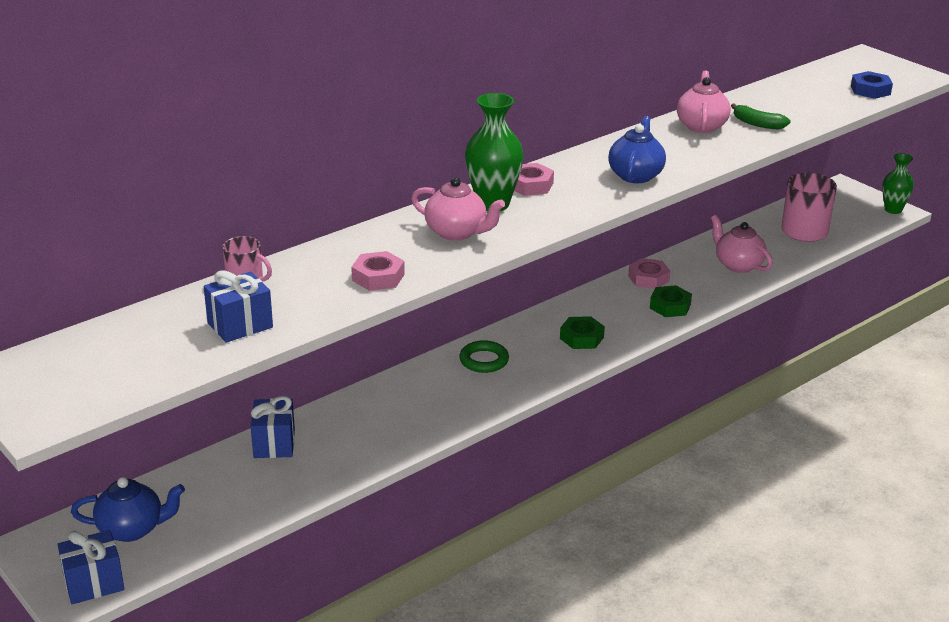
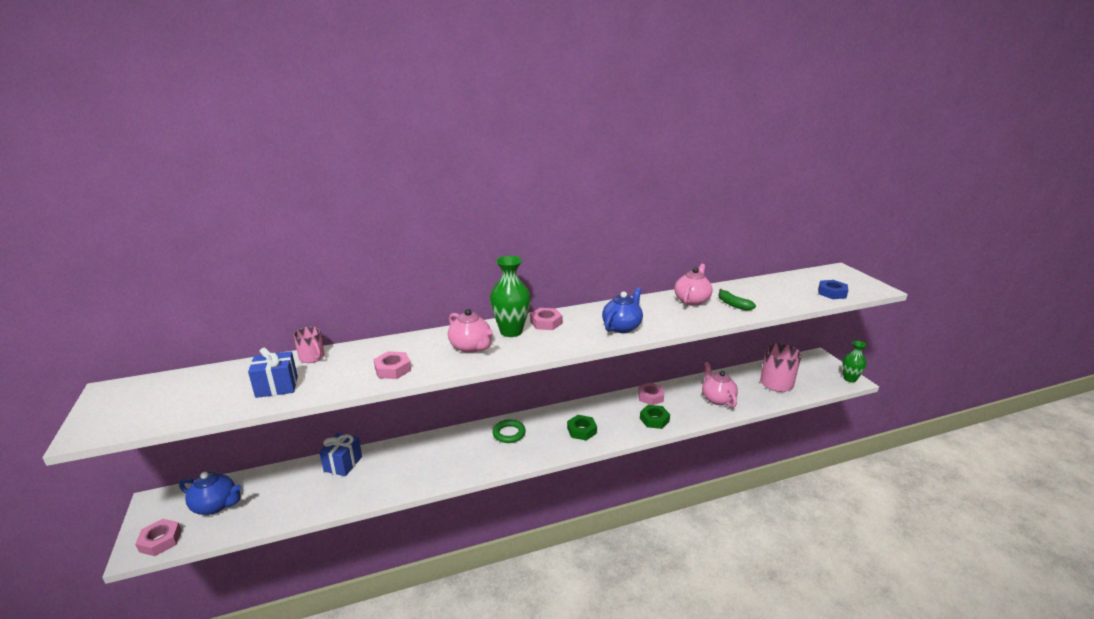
camera: 20 degrees right, 5 degrees down
blue gift [57,530,124,604] -> pink nut [135,519,182,556]

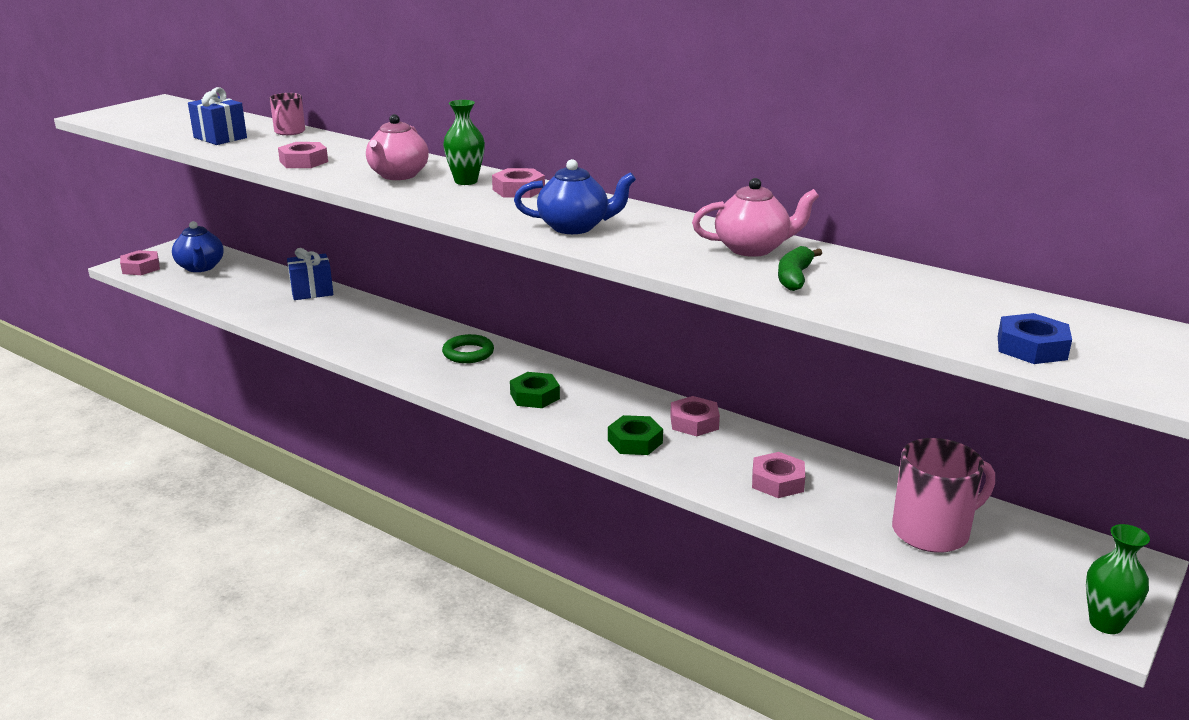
camera: 55 degrees right, 0 degrees up
green vase [490,256,531,337] -> green vase [443,100,485,185], size x0.67
pink teapot [702,362,738,407] -> pink nut [752,452,805,498]

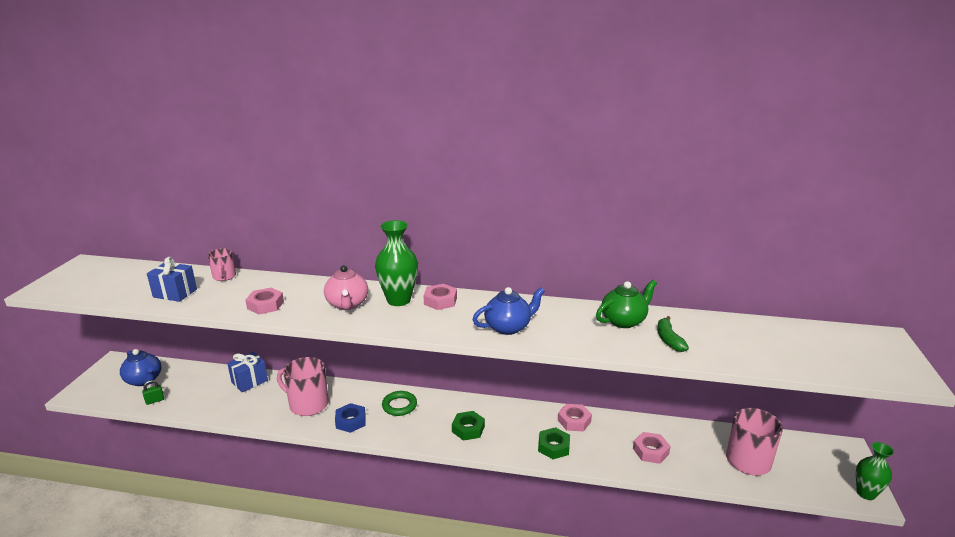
camera: 25 degrees left, 0 degrees up
pink nut [120,250,160,275] -> none
green vase [443,100,485,185] -> green vase [375,220,418,306], size x1.50
pink teapot [692,178,819,257] -> green teapot [596,280,657,328]
blue nut [998,313,1072,364] -> blue nut moved to [335,403,366,433]
none -> green padlock [142,380,164,405]
none -> pink mug [277,357,329,416]

